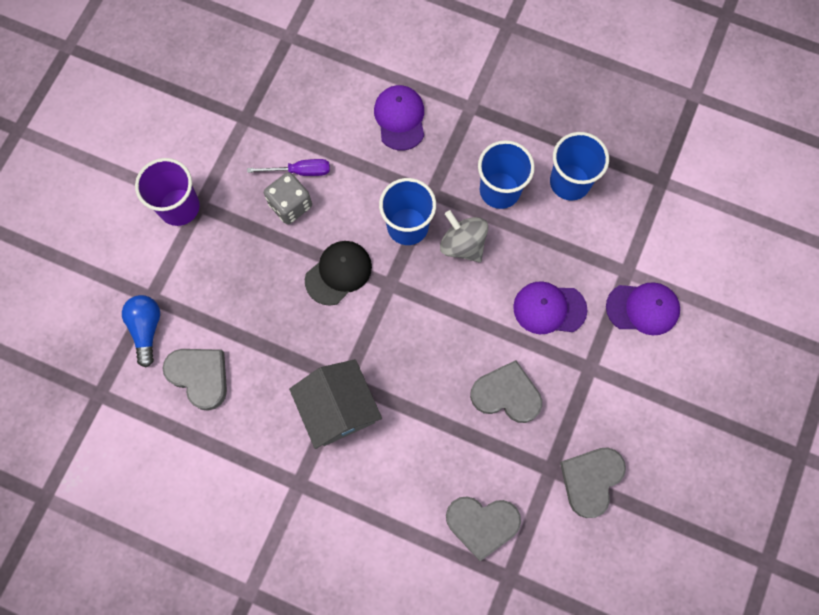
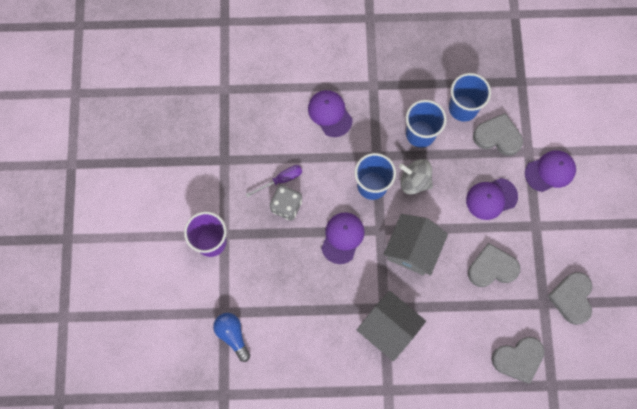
camera: 25 degrees left, 0 degrees up
grey heart [163,349,227,411] -> grey heart moved to [473,113,523,156]
black cap [305,241,372,306] -> purple cap [321,212,365,264]
none -> grey house [383,214,448,276]

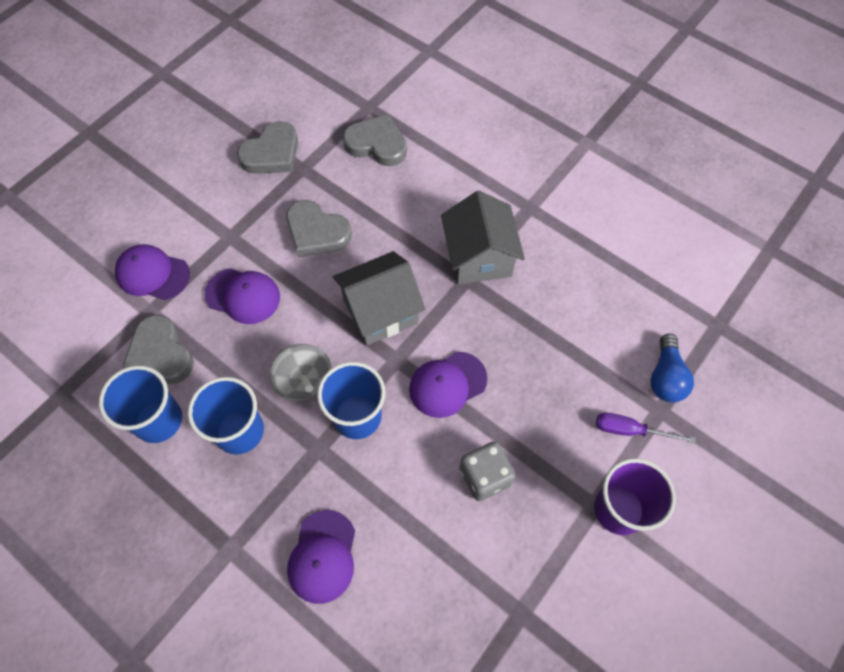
camera: 140 degrees left, 10 degrees down
purple screwdriver [246,165,302,197] -> purple screwdriver moved to [596,413,696,443]

